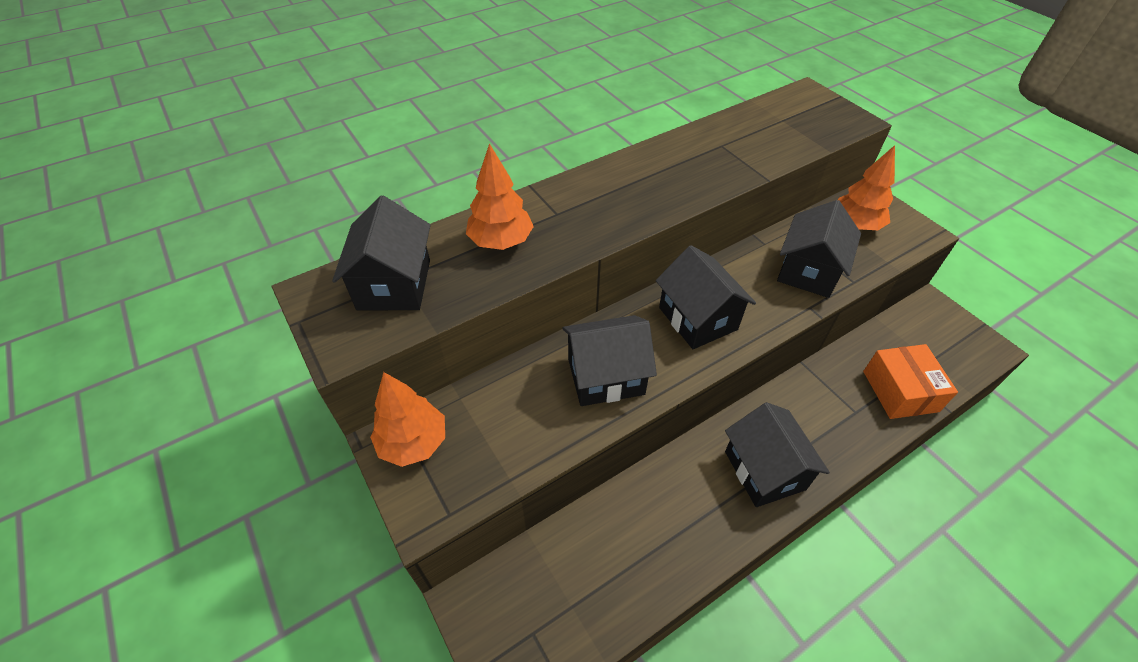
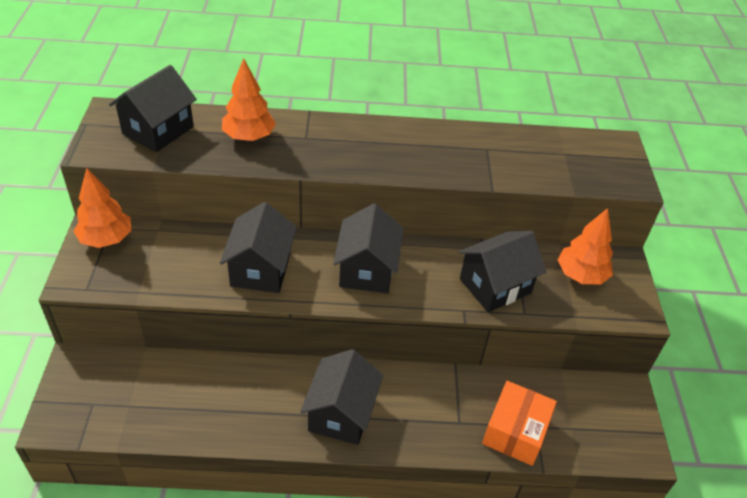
camera: 30 degrees right, 5 degrees down
black house [562,315,657,406] -> black house turned 75 degrees clockwise [220,202,297,293]

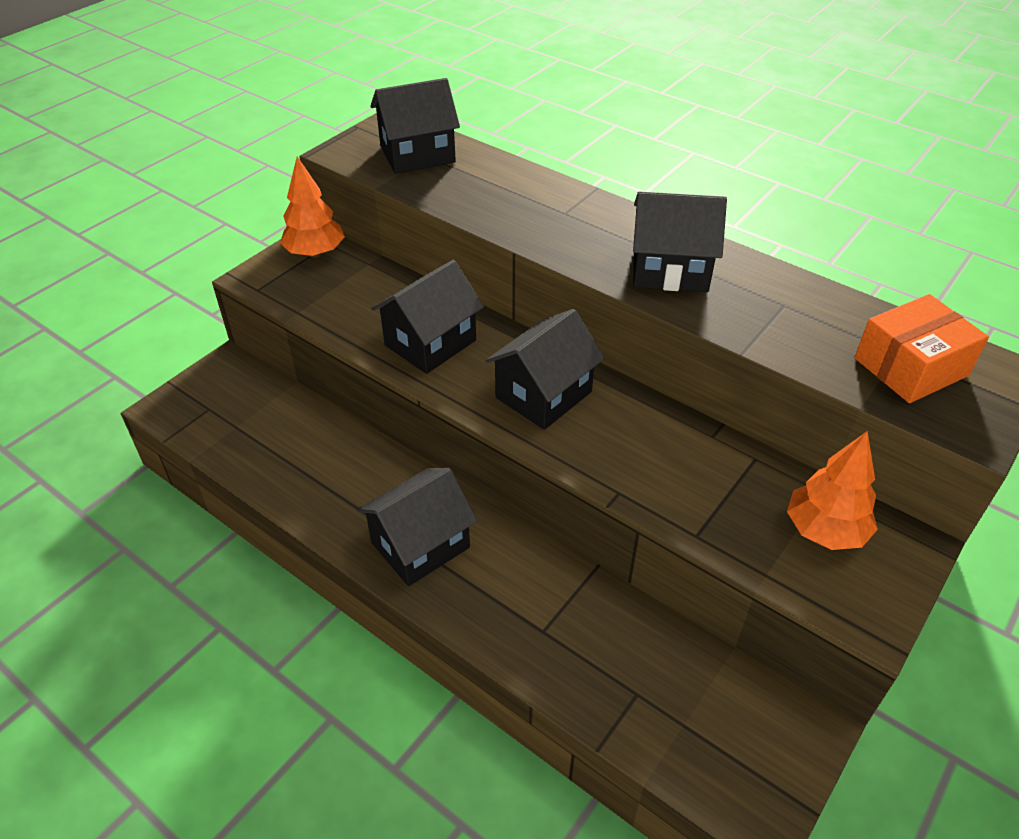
camera: 40 degrees right, 0 degrees up
orange tree [222,58,276,141] -> none
black house [458,231,546,312] -> black house moved to [633,192,727,292]
orange box [482,381,557,466] -> orange box moved to [854,294,989,403]

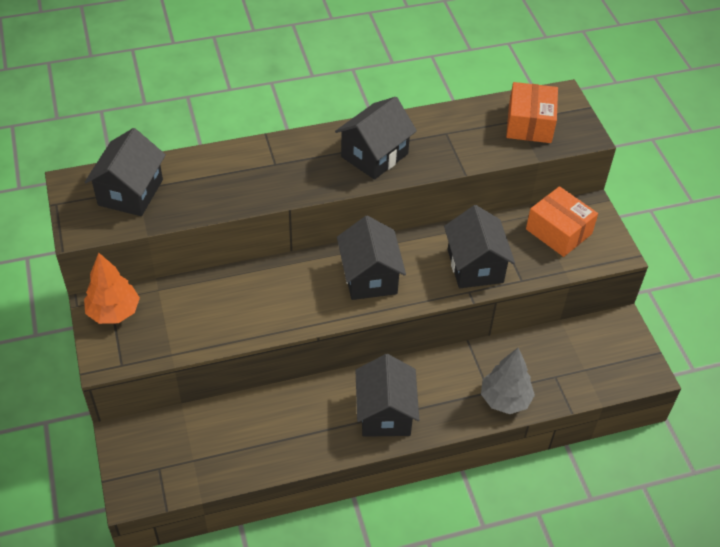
camera: 55 degrees left, 5 degrees up
black house [371,260,484,374] -> black house moved to [444,205,515,288]
orange tree [787,431,878,550] -> orange box [526,186,598,257]
none -> grey tree [481,348,535,414]

